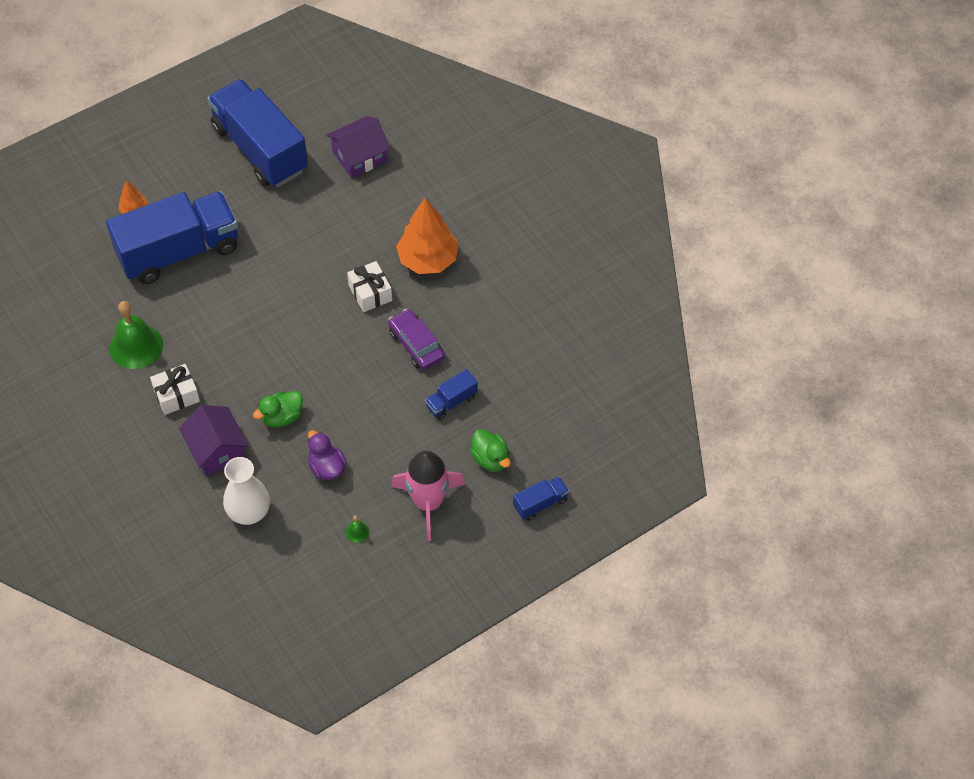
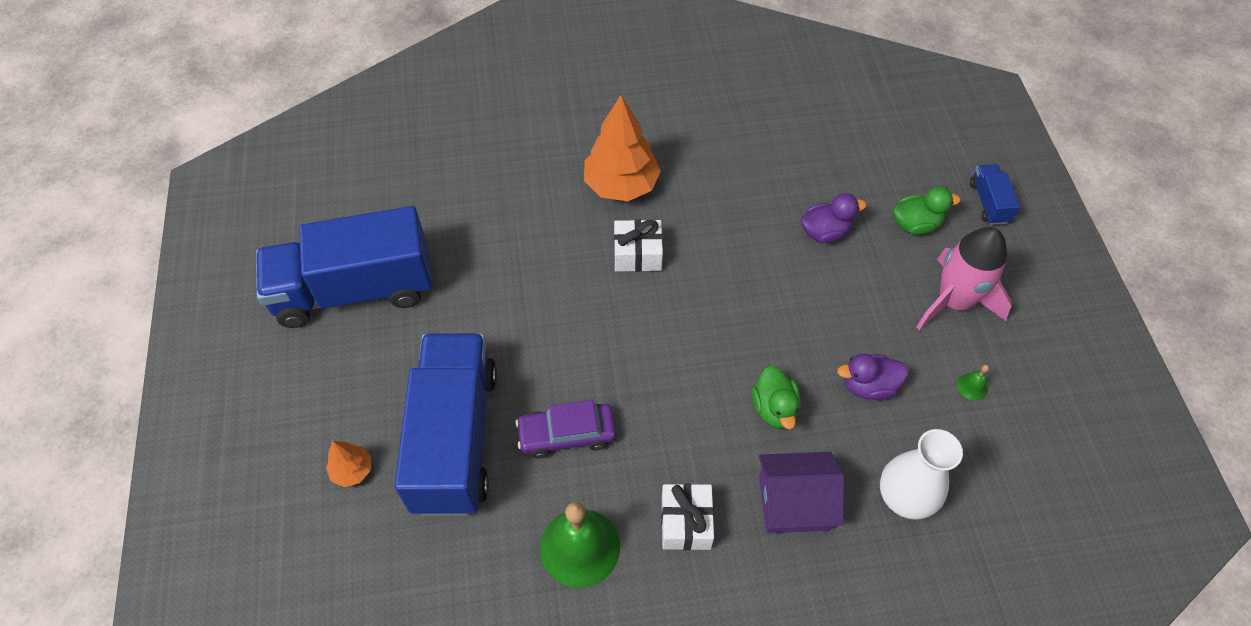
camera: 65 degrees left, 0 degrees up
purple house [326,116,391,178] -> none
purple car [388,309,445,370] -> purple car moved to [515,400,616,459]
blue truck [425,369,478,420] -> purple duck [801,193,866,243]

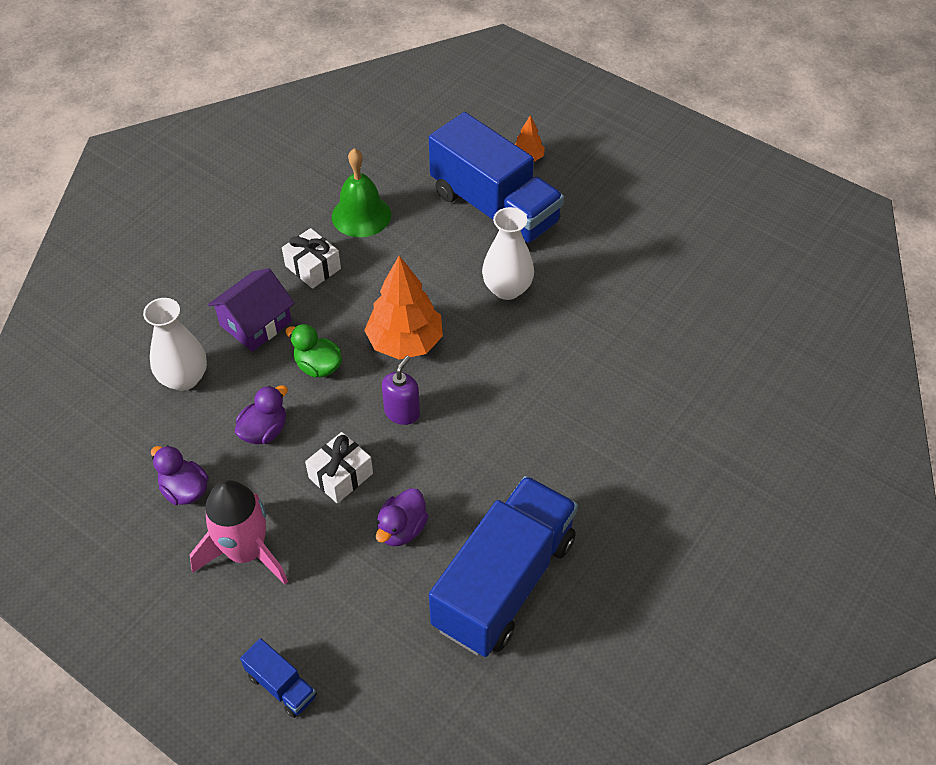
camera: 135 degrees right, 5 degrees down
blue truck [256,206,432,328] -> blue truck moved to [429,476,578,657]
purple car [515,400,616,459] -> none
orange tree [584,95,661,201] -> orange tree moved to [364,255,443,360]
white gift [614,219,663,272] -> white gift moved to [305,432,373,503]
green duck [893,187,961,235] -> none
green bell [957,365,989,401] -> purple duck [151,445,209,505]
none -> purple soap dispenser [382,356,420,425]
none -> white vase [482,207,534,300]

